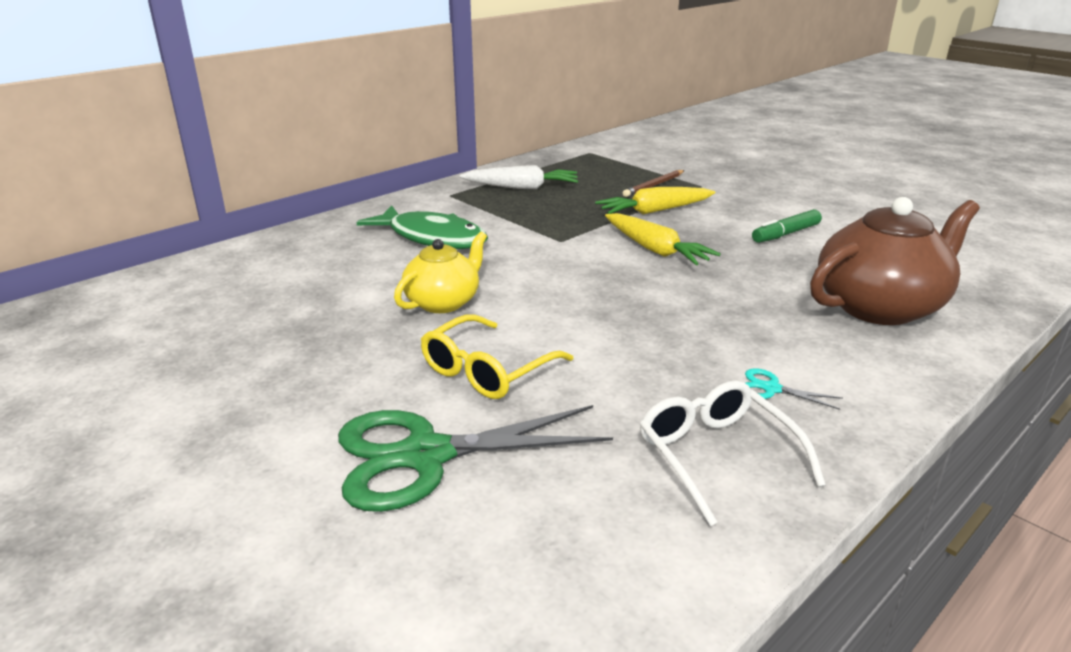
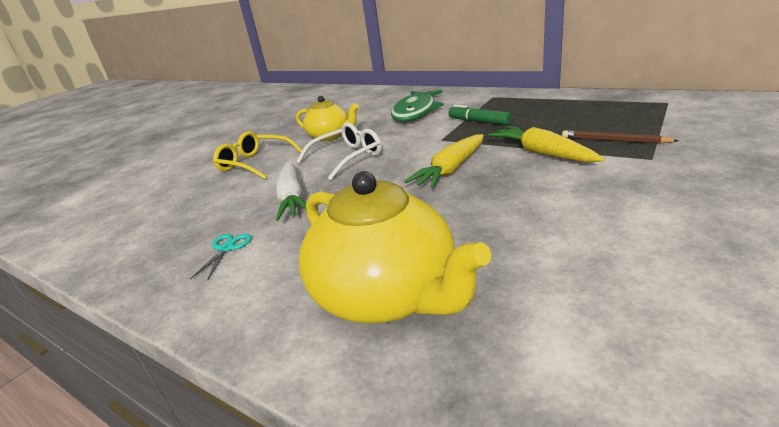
camera: 80 degrees right, 0 degrees up
green scissors [338,405,613,512] -> none
white carrot [460,165,578,189] -> white carrot moved to [276,162,306,221]
white glasses [640,380,825,526] -> white glasses moved to [296,122,382,180]
green marker [752,209,822,243] -> green marker moved to [448,105,511,125]
brown teapot [810,197,980,325] -> yellow teapot [299,171,491,324]

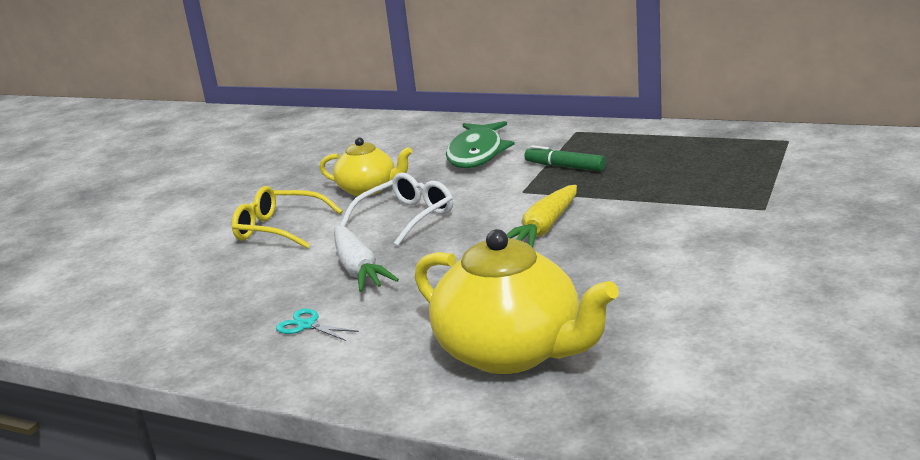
camera: 10 degrees left, 5 degrees down
turquoise scissors [190,234,252,281] -> turquoise scissors turned 60 degrees counterclockwise [276,309,359,341]
yellow carrot [488,126,605,163] -> none
brown pencil [562,130,679,144] -> none

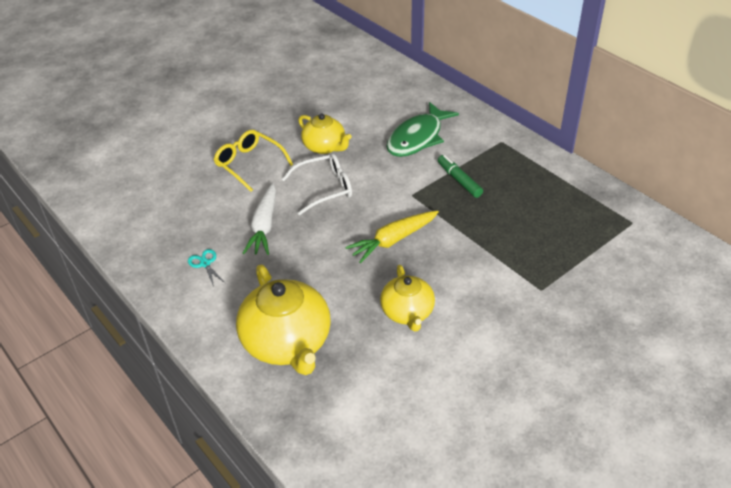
camera: 25 degrees right, 20 degrees up
none -> yellow teapot [380,265,435,332]

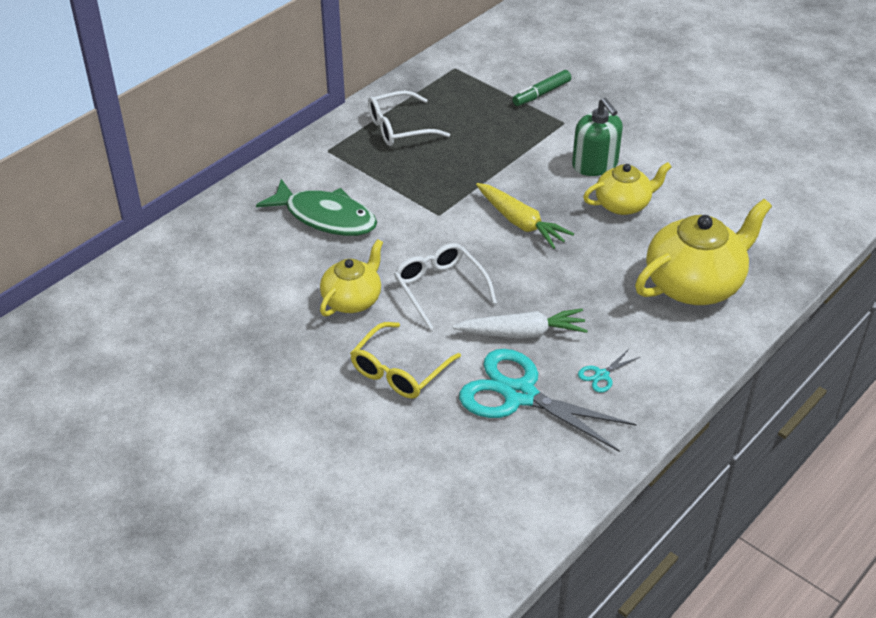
camera: 100 degrees left, 0 degrees up
green marker [438,155,483,198] -> green marker moved to [512,70,571,106]
none -> white glasses [368,91,450,146]
none -> turquoise scissors [459,349,637,452]
none -> green soap dispenser [572,98,623,176]

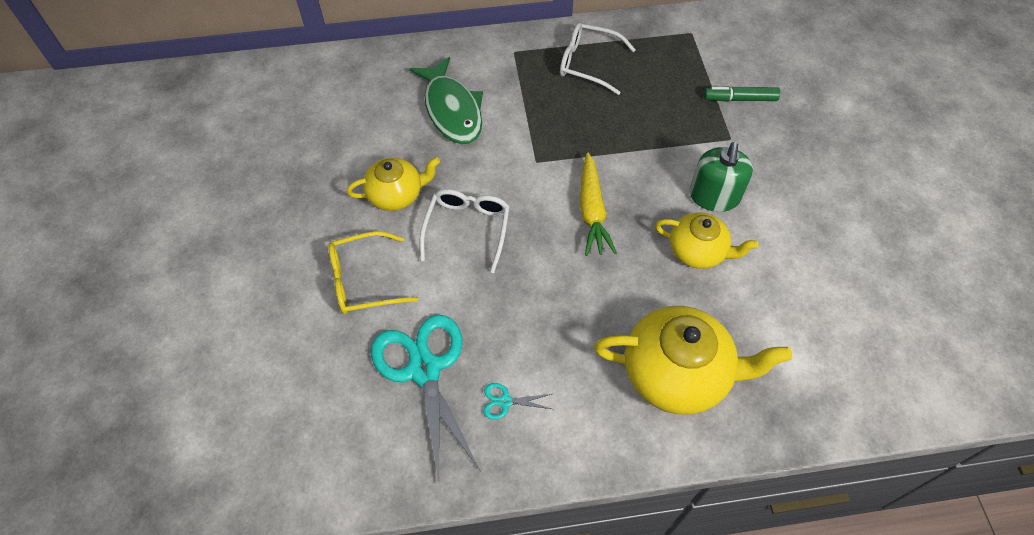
camera: 40 degrees right, 15 degrees up
white carrot [452,309,588,339] -> none

